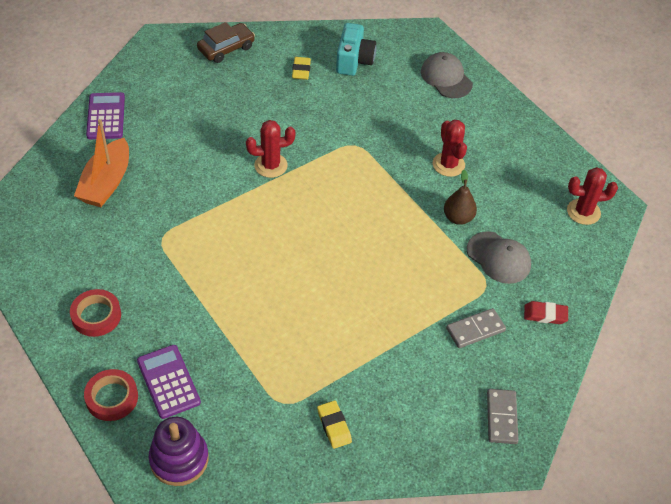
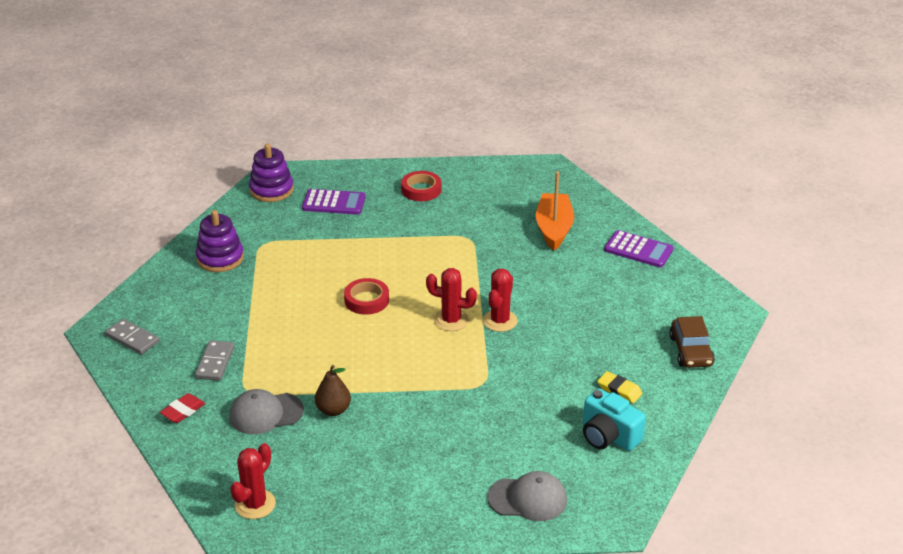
camera: 125 degrees right, 15 degrees down
orange boat [74,119,129,207] -> orange boat turned 45 degrees clockwise [536,171,574,251]
red tape [84,369,138,421] -> red tape moved to [344,278,389,315]
yellow eraser [317,401,352,449] -> purple stacking toy [196,210,244,272]
red cactus [433,120,467,177] -> red cactus moved to [426,268,477,331]

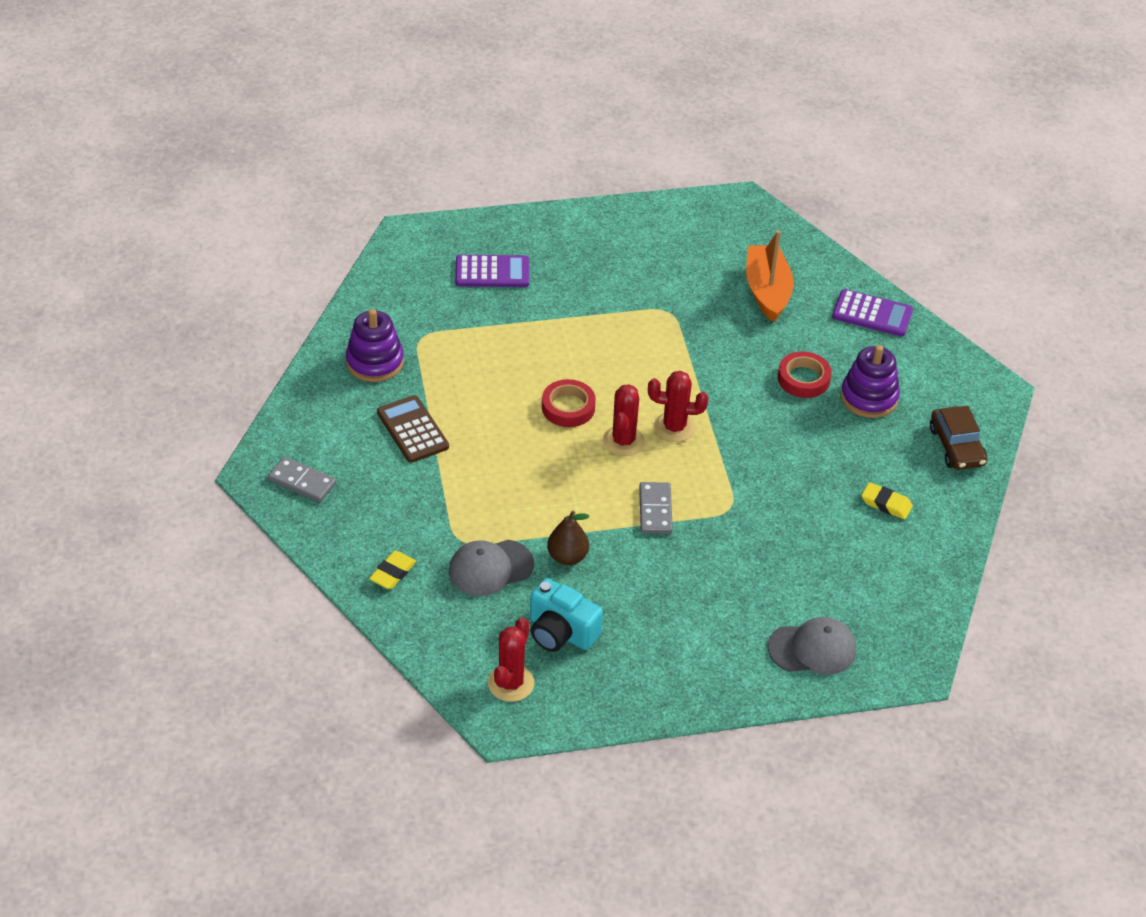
camera: 10 degrees left, 10 degrees up
red eraser [160,393,205,423] -> yellow eraser [369,551,416,589]
grey domino [195,340,235,381] -> grey domino moved to [639,482,673,534]
purple stacking toy [249,143,294,202] -> purple stacking toy moved to [841,345,900,418]
red tape [401,171,441,201] -> red tape moved to [778,351,832,398]
red cactus [483,269,518,332] -> red cactus moved to [603,384,645,456]
turquoise camera [583,389,646,451] -> turquoise camera moved to [530,578,603,652]
none -> brown calculator [377,395,449,463]

